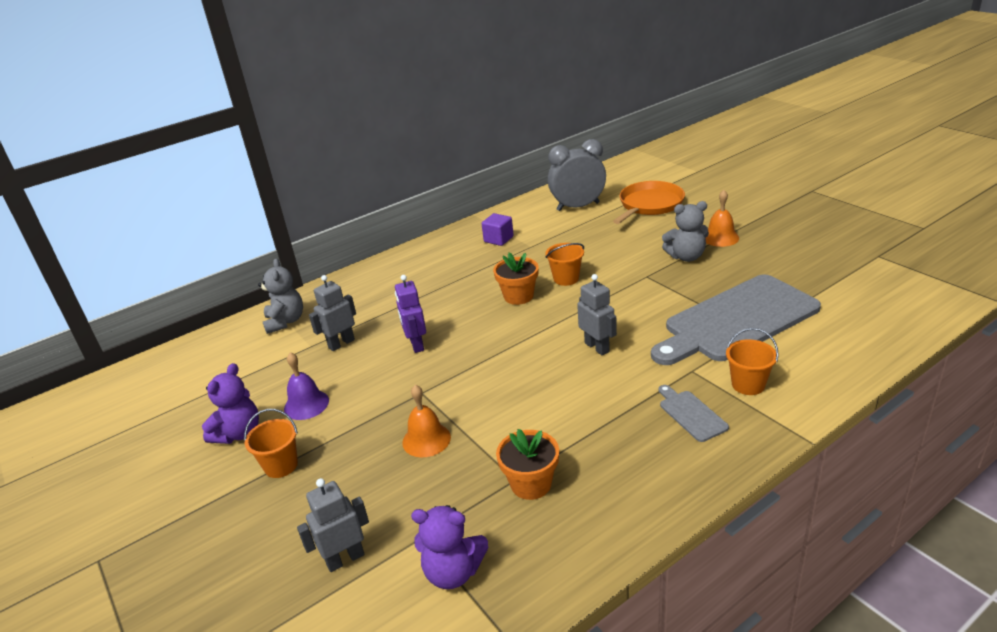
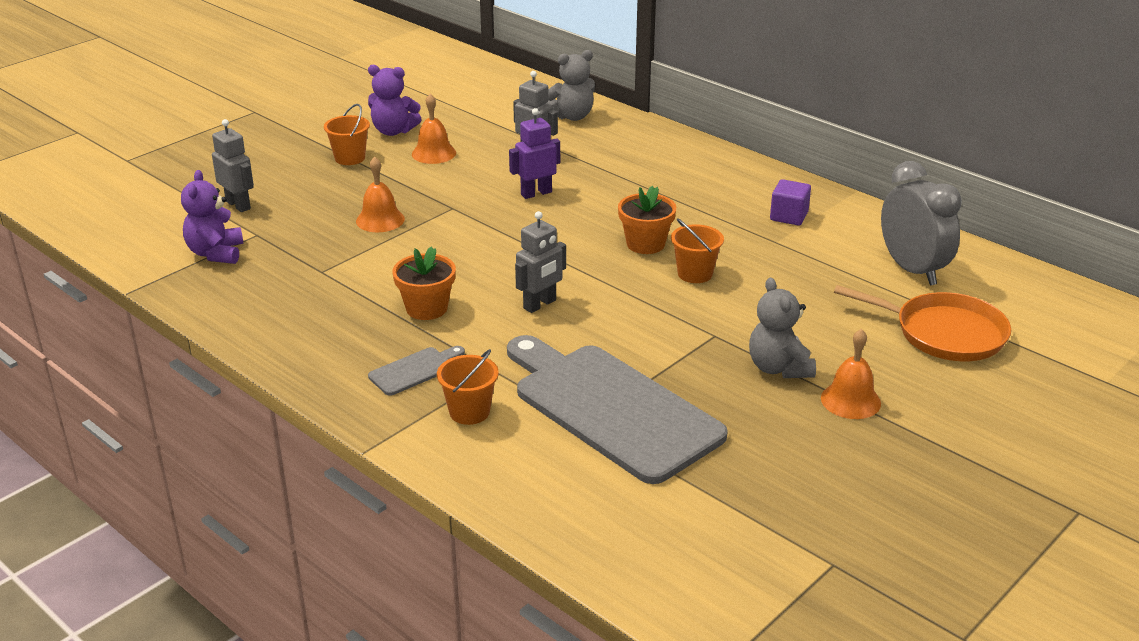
camera: 75 degrees right, 0 degrees up
purple bell [284,352,329,420] -> orange bell [412,94,456,164]
orange flower pot [496,429,559,500] -> orange flower pot moved to [392,246,456,320]

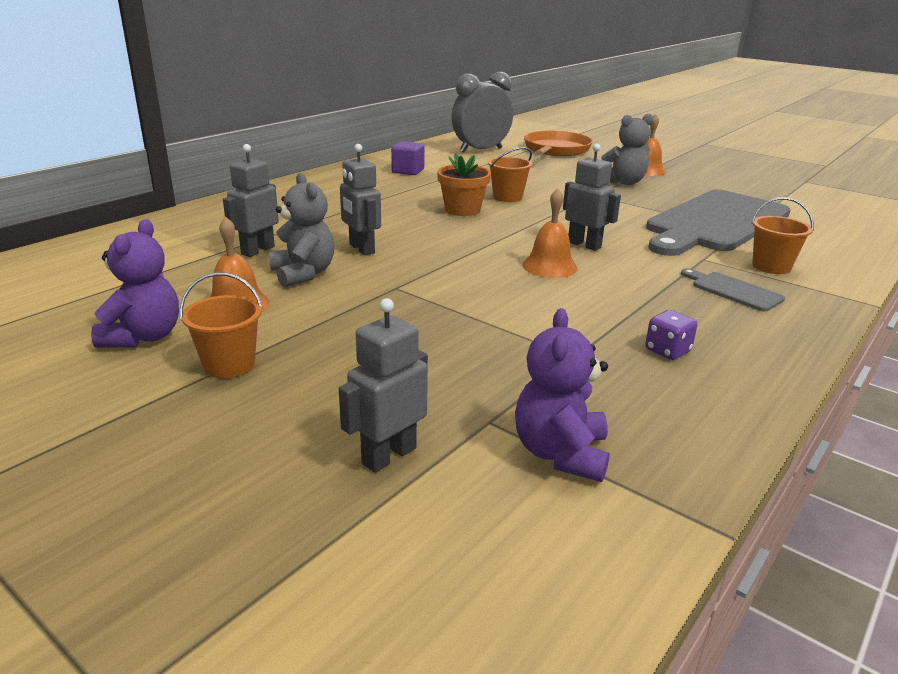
camera: 95 degrees left, 5 degrees down
purple teddy bear [181,170,243,264] -> purple teddy bear turned 105 degrees clockwise [515,308,610,482]
orange bell [356,156,405,232] -> orange bell moved to [522,188,578,278]
orange flower pot [392,246,456,320] -> none
purple robot [509,108,560,199] -> grey robot [340,144,381,255]
grey teddy bear [547,50,595,121] -> grey teddy bear moved to [269,173,335,287]
none -> purple dice [645,310,697,360]

